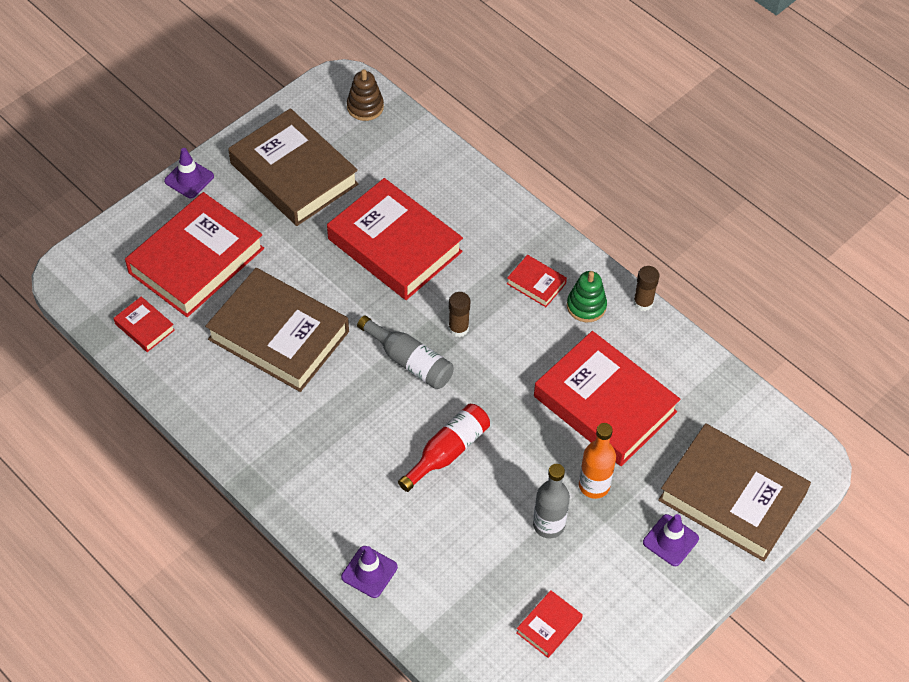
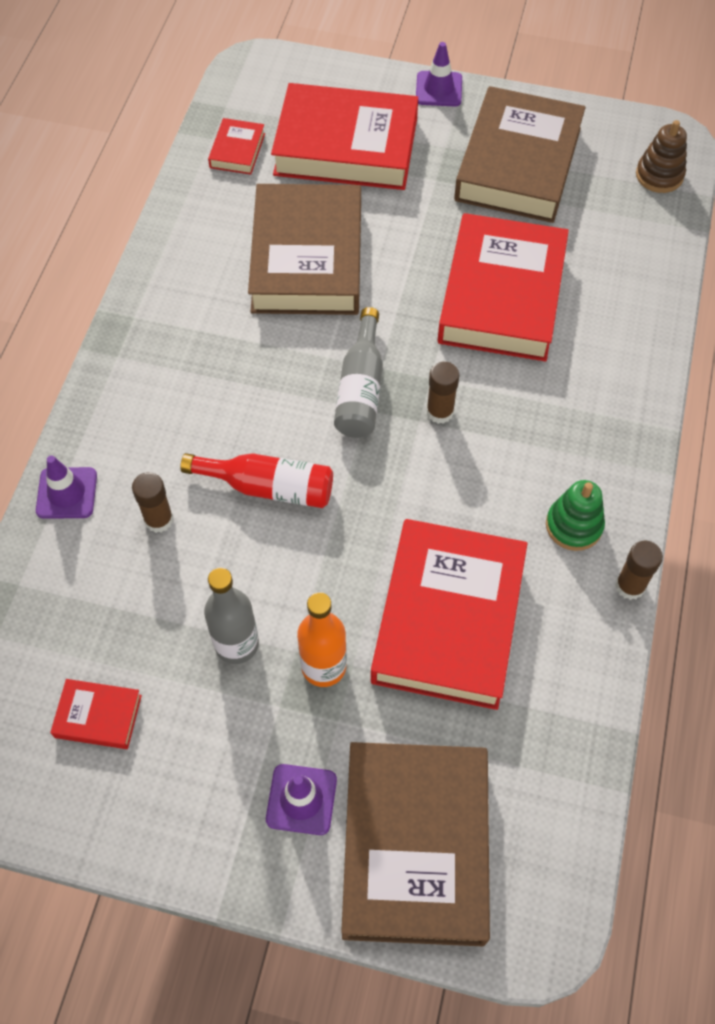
camera: 60 degrees right, 5 degrees up
red book [507,255,567,307] -> none
none -> brown glue stick [132,472,173,533]

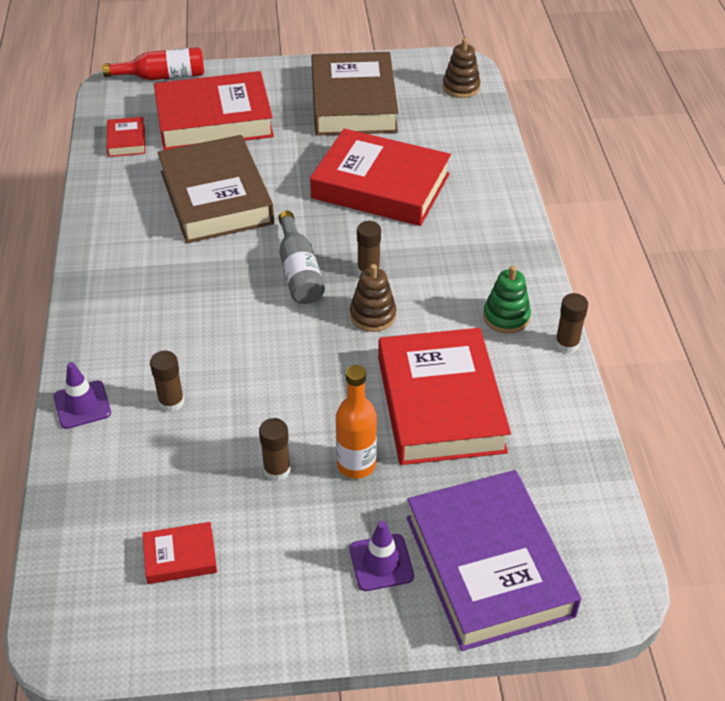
camera: 20 degrees left, 15 degrees down
red bottle [181,453,333,508] -> red bottle moved to [102,47,204,80]
grey bottle [204,568,259,664] -> brown glue stick [259,418,291,481]
brown book [341,742,490,946] -> purple book [407,470,581,651]
purple traffic cone [416,42,462,106] -> none
red book [438,213,569,361] -> red book turned 60 degrees counterclockwise [310,129,451,226]
none -> brown stacking toy [350,264,397,332]

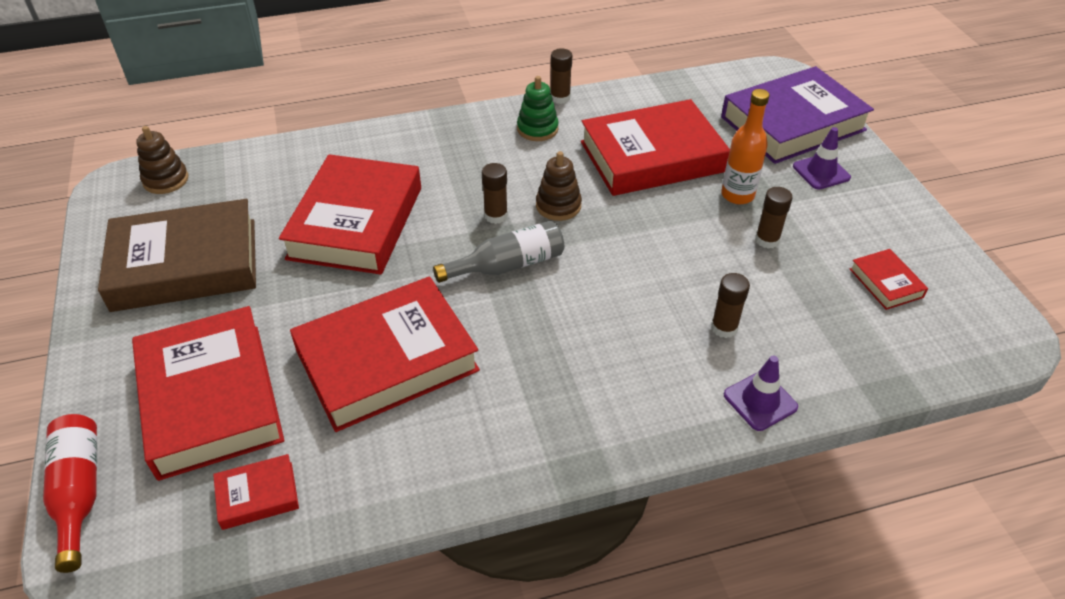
camera: 100 degrees left, 0 degrees up
brown book [157,135,274,243] -> red book [290,276,480,432]

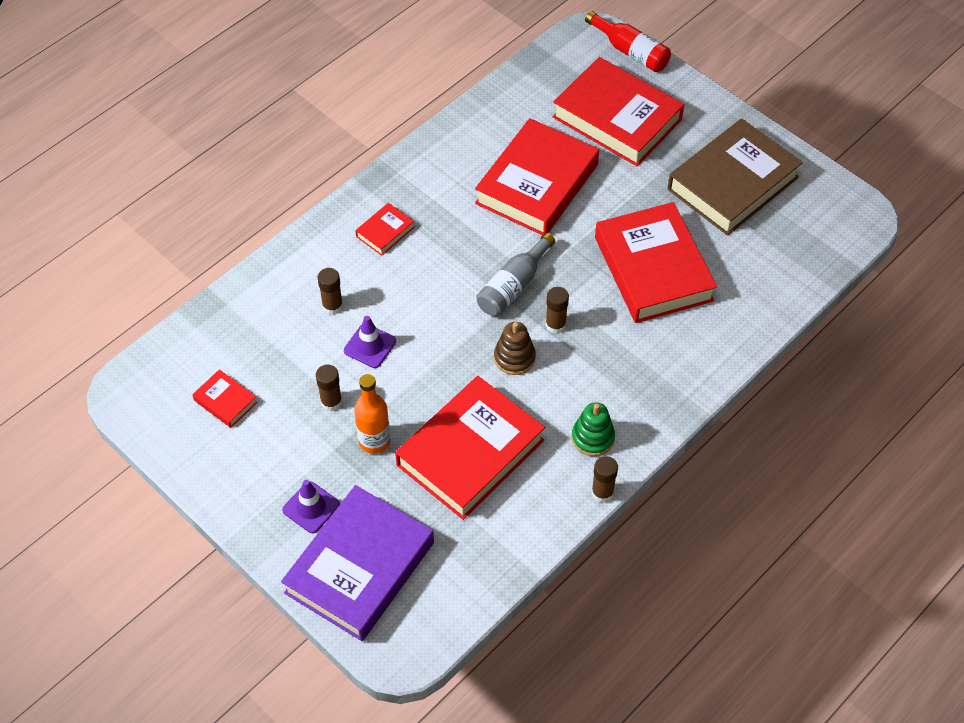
camera: 150 degrees right, 10 degrees up
brown stacking toy [136,126,188,194] -> none
red book [213,454,299,530] -> red book moved to [355,203,415,256]
purple traffic cone [724,356,798,431] -> purple traffic cone moved to [344,316,396,368]

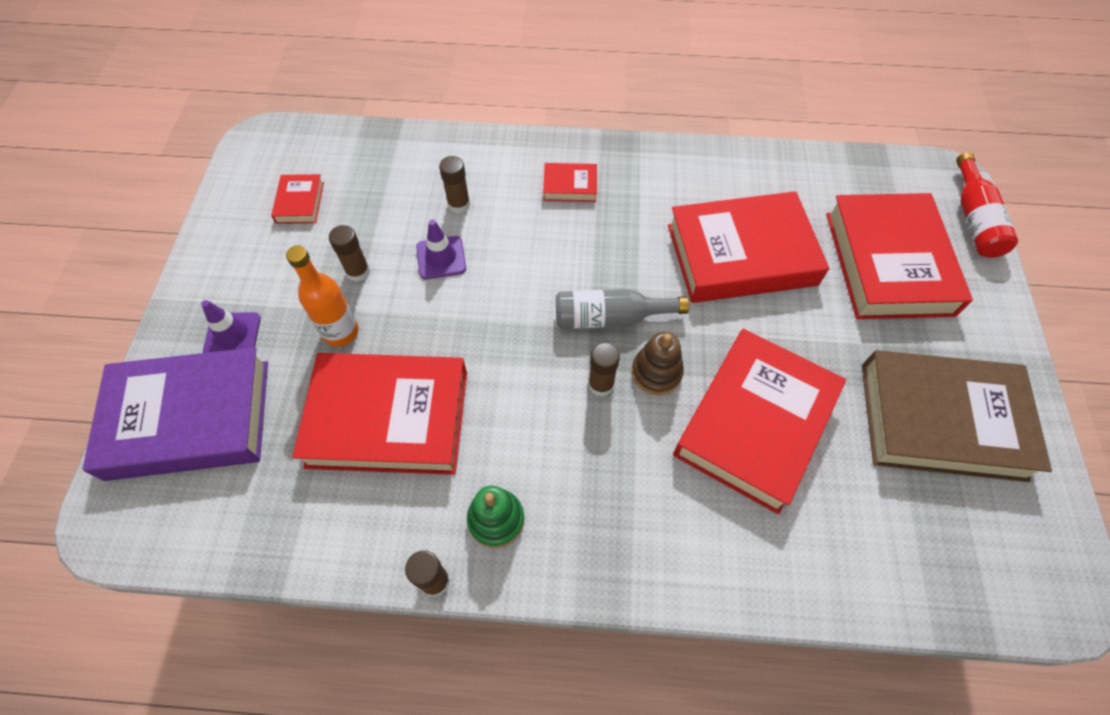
camera: 50 degrees right, 5 degrees up
brown stacking toy [494,322,536,375] -> brown stacking toy moved to [631,332,684,395]

